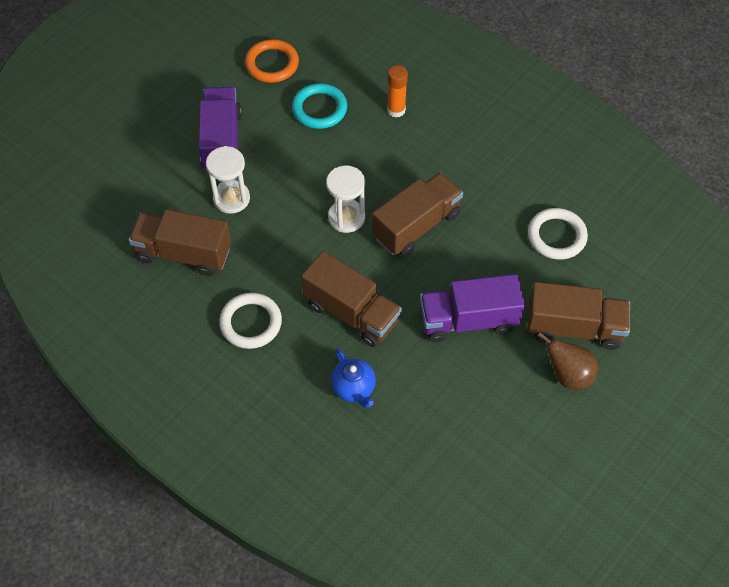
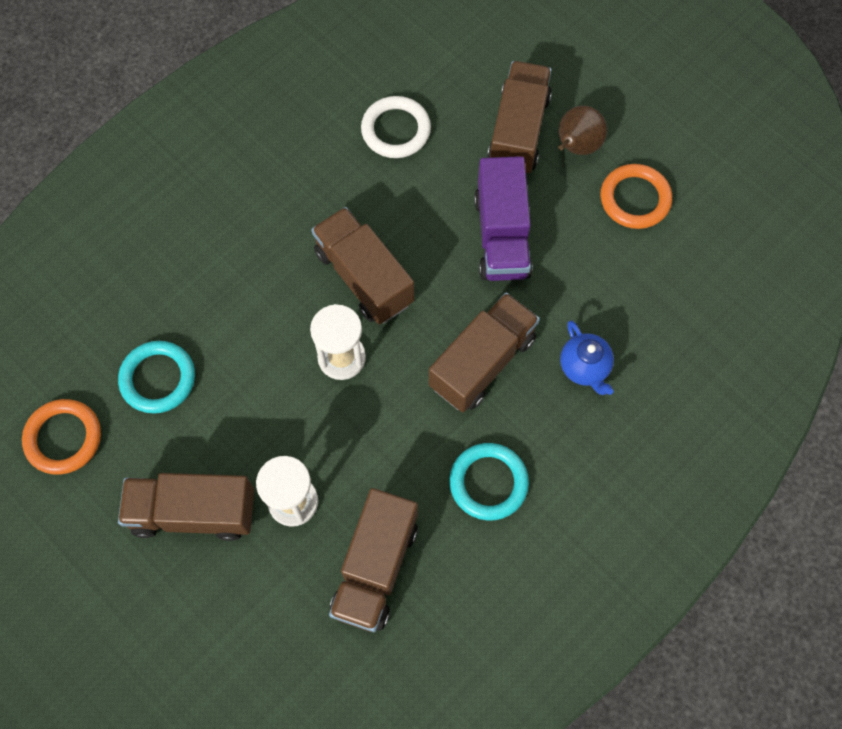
camera: 85 degrees left, 10 degrees up
purple truck [199,87,242,170] -> brown truck [118,473,254,541]
white ring [219,293,282,349] -> turquoise ring [449,443,529,521]
blue teapot [331,349,376,408] -> blue teapot turned 90 degrees clockwise [560,320,614,395]
orange glue stick [387,65,408,118] -> none
none -> orange ring [600,164,672,229]

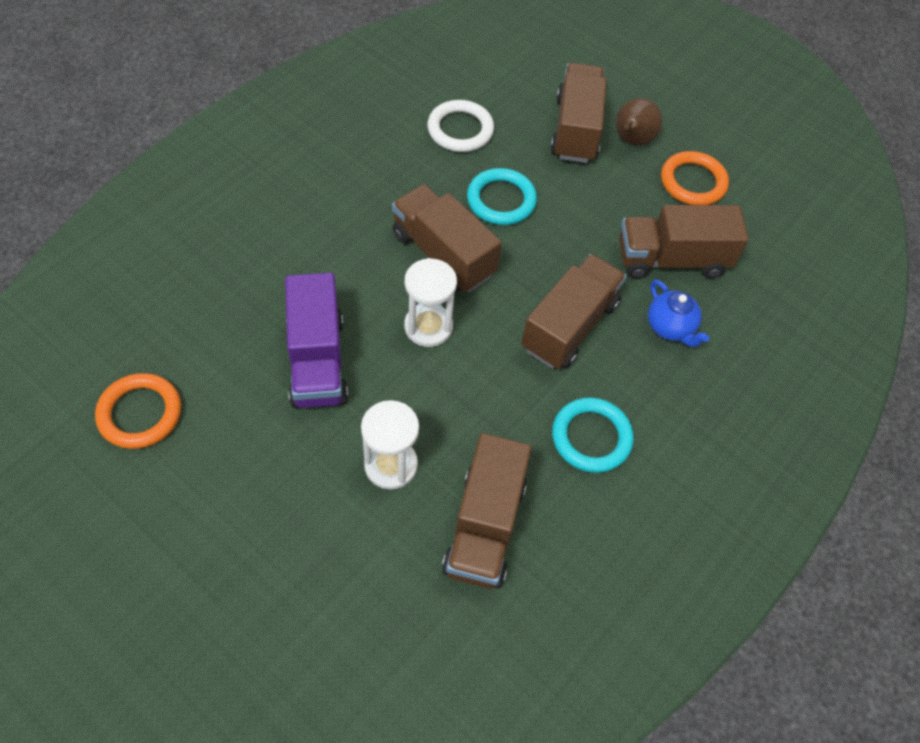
camera: 10 degrees left, 10 degrees down
turquoise ring [118,341,195,414] -> turquoise ring moved to [467,168,537,225]
brown truck [118,473,254,541] -> brown truck moved to [619,205,749,278]
purple truck [474,156,533,281] -> purple truck moved to [285,273,348,408]

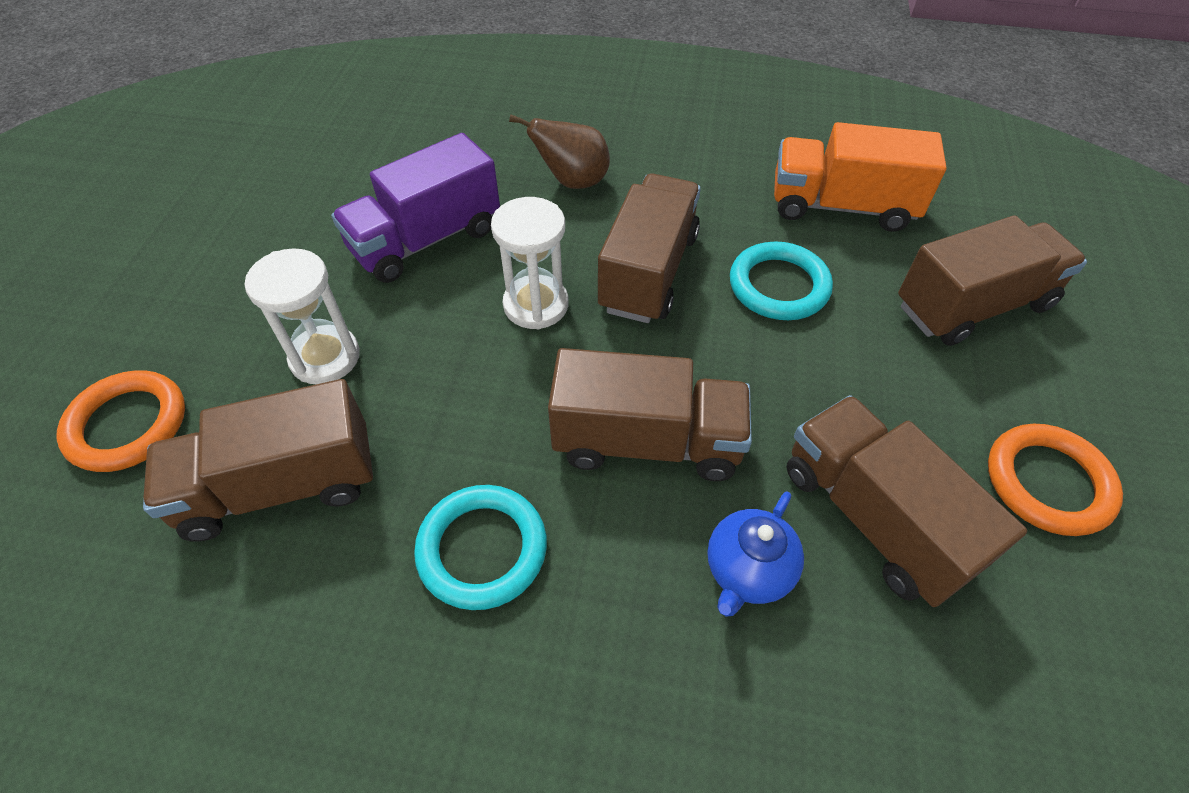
camera: 65 degrees right, 5 degrees down
orange ring [95,373,181,449] -> orange ring moved to [57,370,185,472]
white ring [427,100,494,152] -> orange truck [774,122,947,232]
brown pear [616,98,662,145] -> brown pear moved to [509,114,610,189]

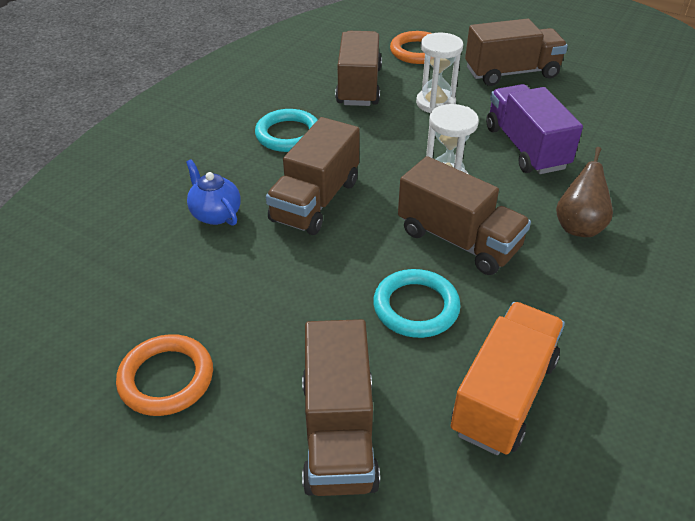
camera: 110 degrees right, 10 degrees down
brown truck [786,395,1027,607] -> brown truck moved to [465,19,568,86]

